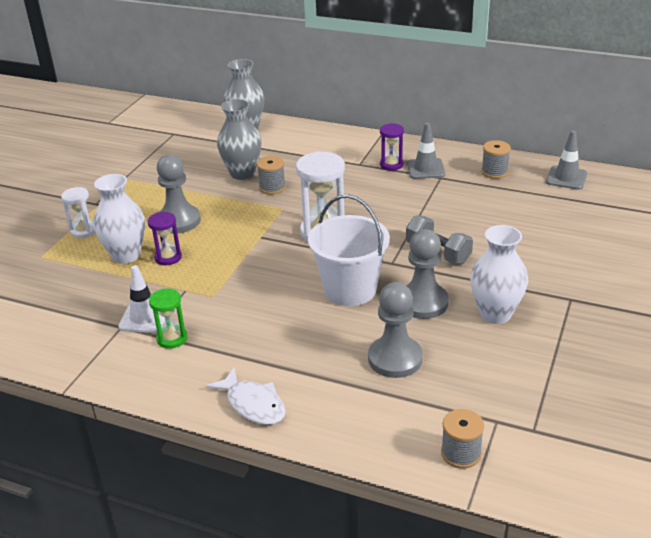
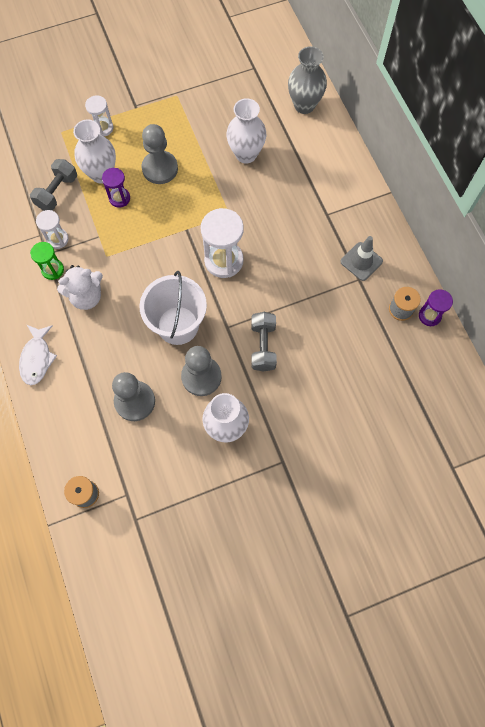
camera: 45 degrees right, 35 degrees up
white traffic cone [118,265,166,333] -> white hourglass [36,210,69,249]
grey vase [217,99,262,180] -> white vase [226,98,266,164]
grey spool [257,156,286,195] -> none
purple hourglass [380,123,404,171] -> purple hourglass moved to [419,289,453,326]
grey traffic cone [546,130,587,190] -> none
none -> grey dumbbell [30,159,77,211]
none -> white teddy bear [57,265,103,310]

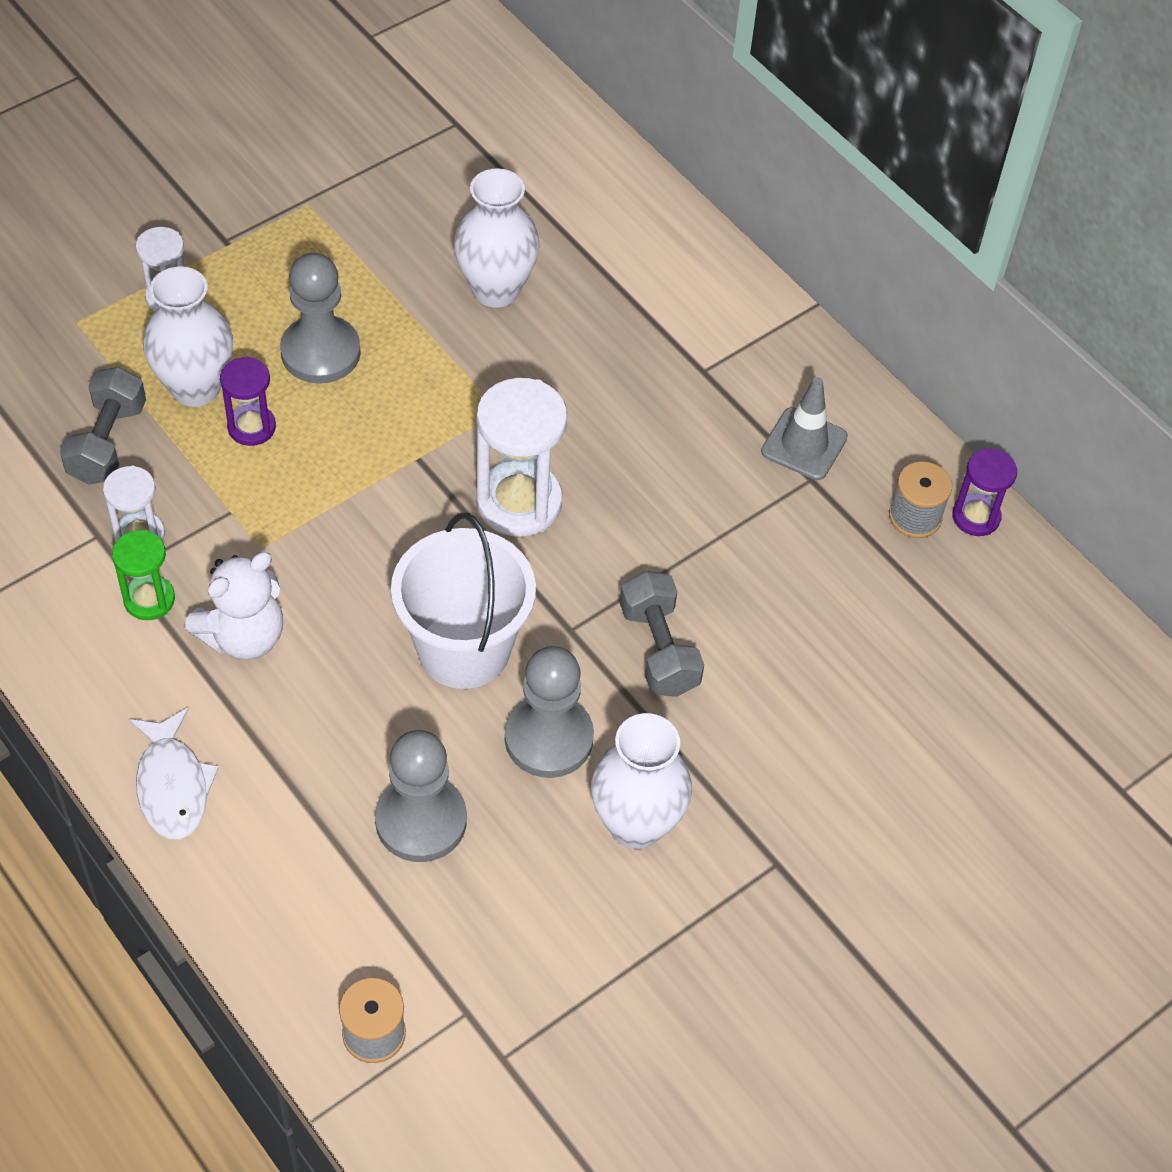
camera: 20 degrees left, 15 degrees down
grey vase [288,46,327,114] -> none

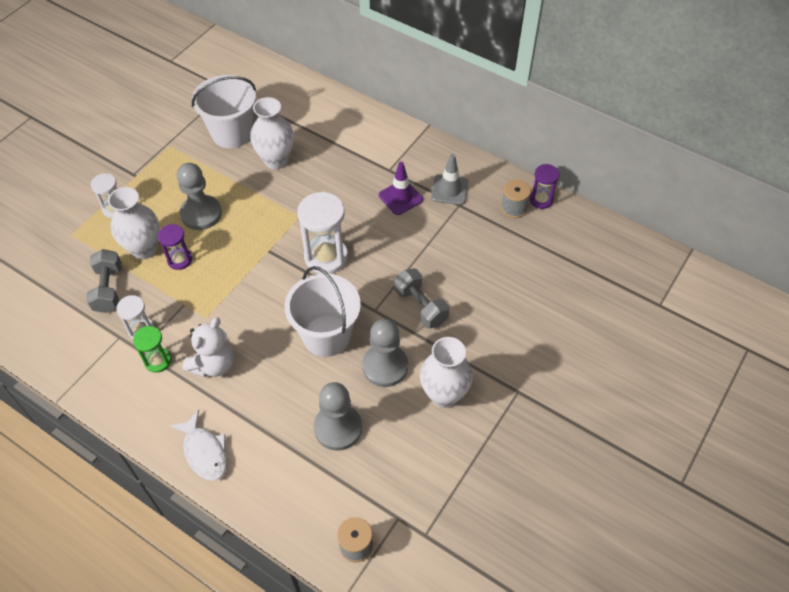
camera: 15 degrees left, 0 degrees up
none -> white bucket [192,75,256,148]
none -> purple traffic cone [379,162,423,215]

